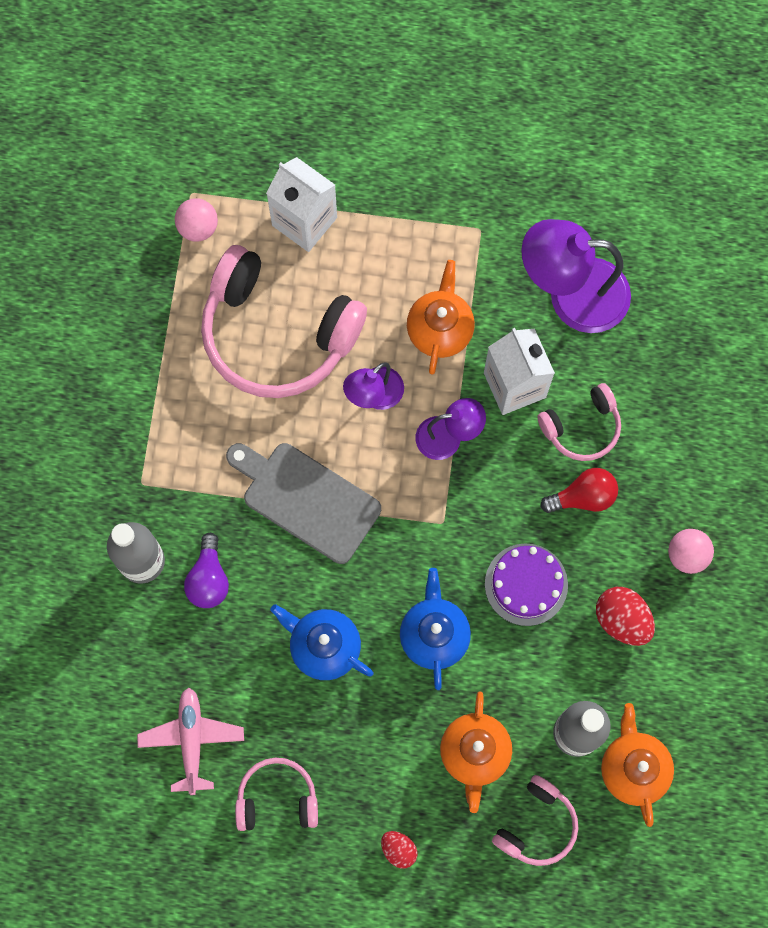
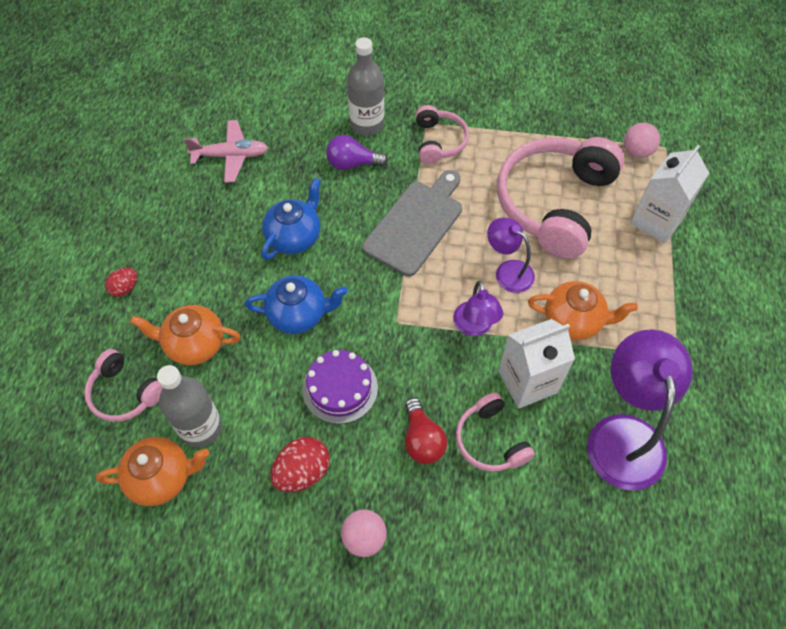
camera: 90 degrees right, 15 degrees down
pink headphones [235,758,318,831] -> pink headphones moved to [416,105,469,164]

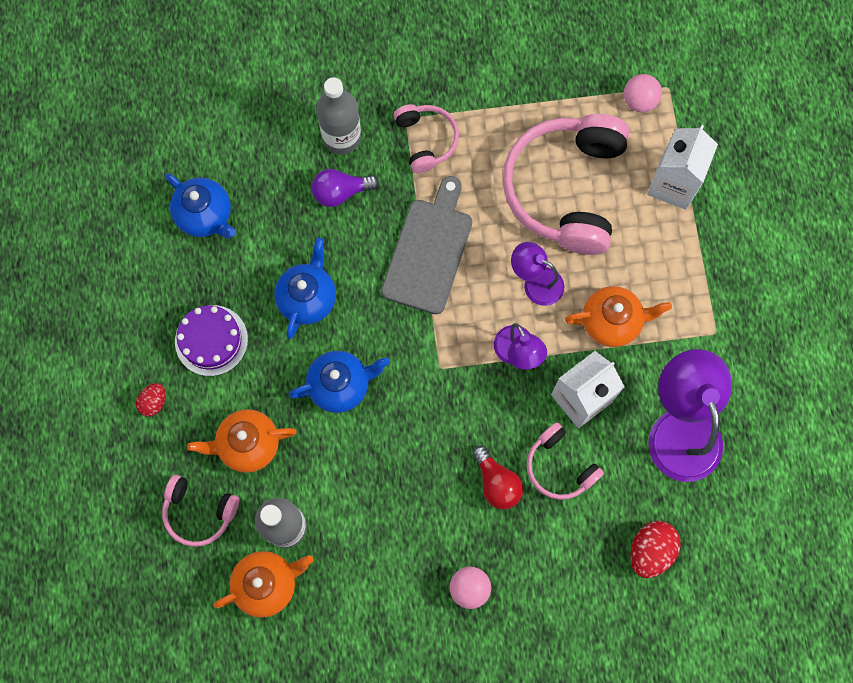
camera: 15 degrees left, 15 degrees up
pink plane [184,120,268,183] -> blue teapot [165,173,236,238]
red egg [270,437,330,492] -> red egg moved to [631,521,680,578]
purple cake [302,350,378,424] -> purple cake moved to [175,305,248,376]

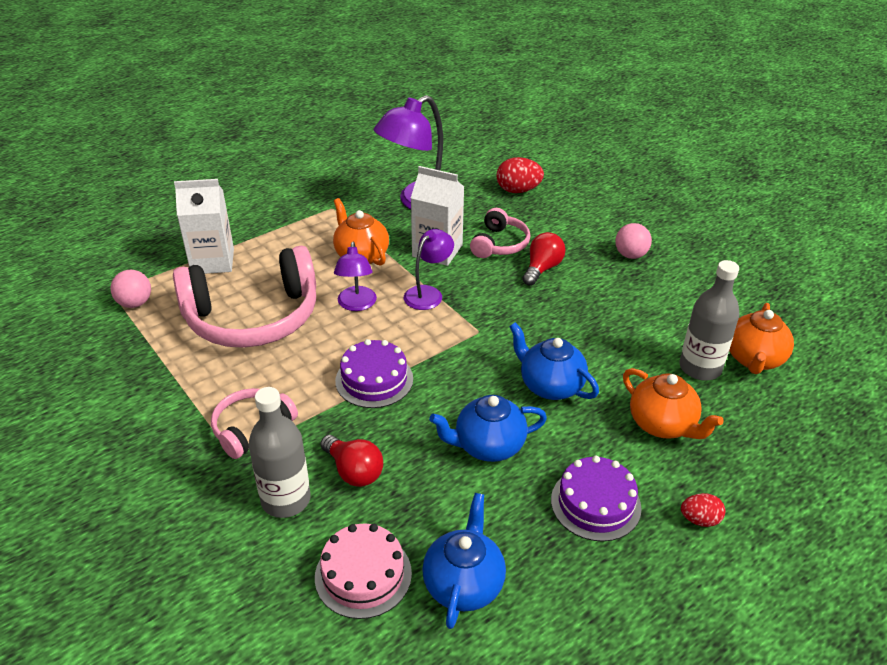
camera: 120 degrees left, 35 degrees down
pink headphones [162,475,239,547] -> none
orange teapot [214,551,313,618] -> orange teapot turned 105 degrees counterclockwise [729,303,794,374]
purple light bulb [312,169,379,207] -> red light bulb [320,435,383,487]
grey cutting board [381,176,472,314] -> purple cake [335,339,413,408]
none -> pink cake [315,523,412,619]

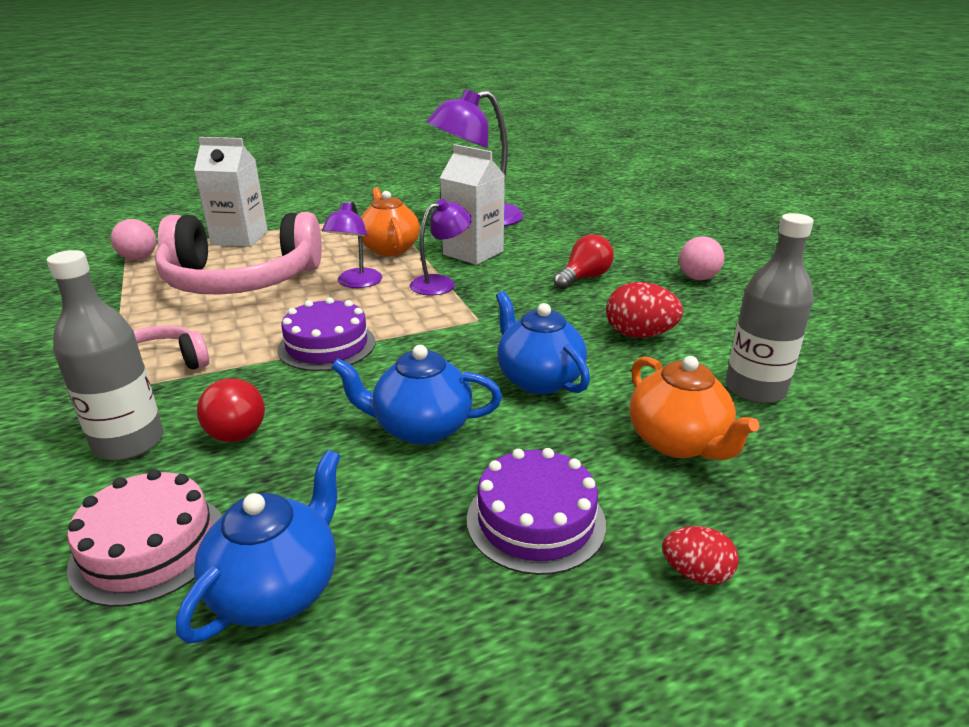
camera: 15 degrees right, 10 degrees down
pink headphones [470,208,530,258] -> none
red egg [496,157,544,193] -> red egg moved to [606,282,683,338]
orange teapot [729,303,794,374] -> none

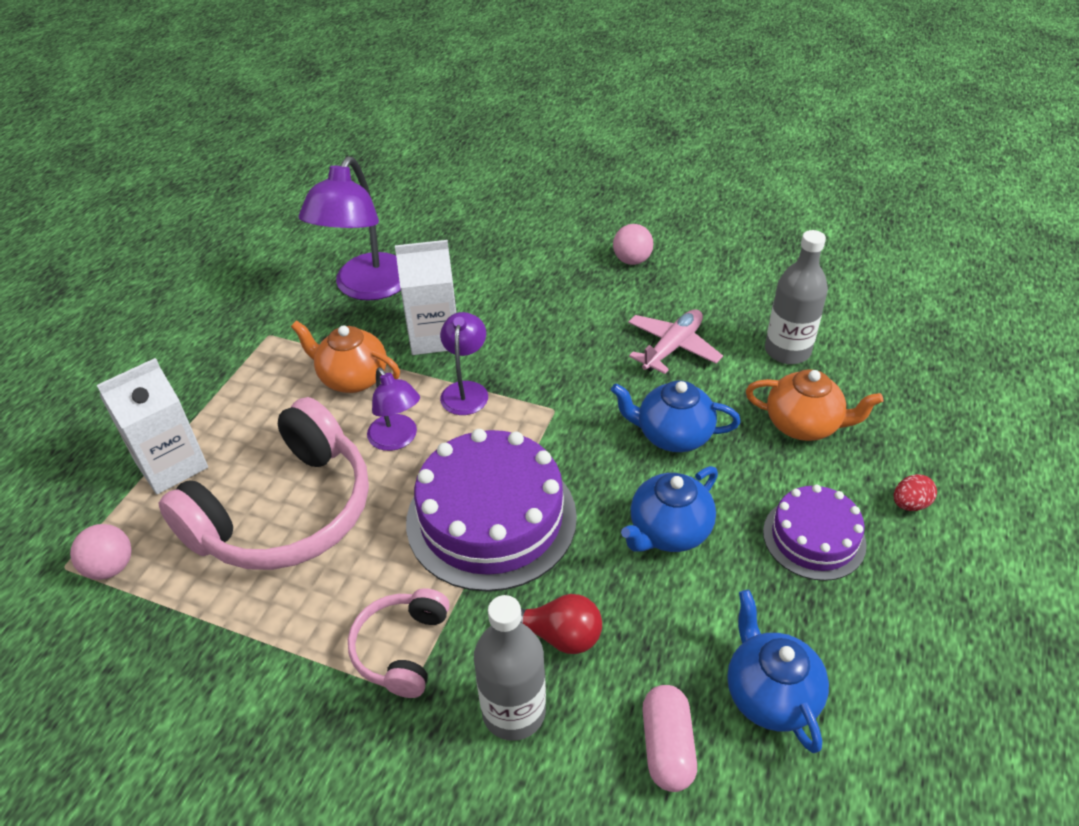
camera: 45 degrees left, 15 degrees up
pink cake [67,469,222,607] -> pink capsule [642,685,697,792]
purple cake [278,297,376,371] -> purple cake [406,429,577,592], size x1.74
red light bulb [554,234,614,289] -> none
red egg [606,282,683,338] -> pink plane [628,309,723,374]

